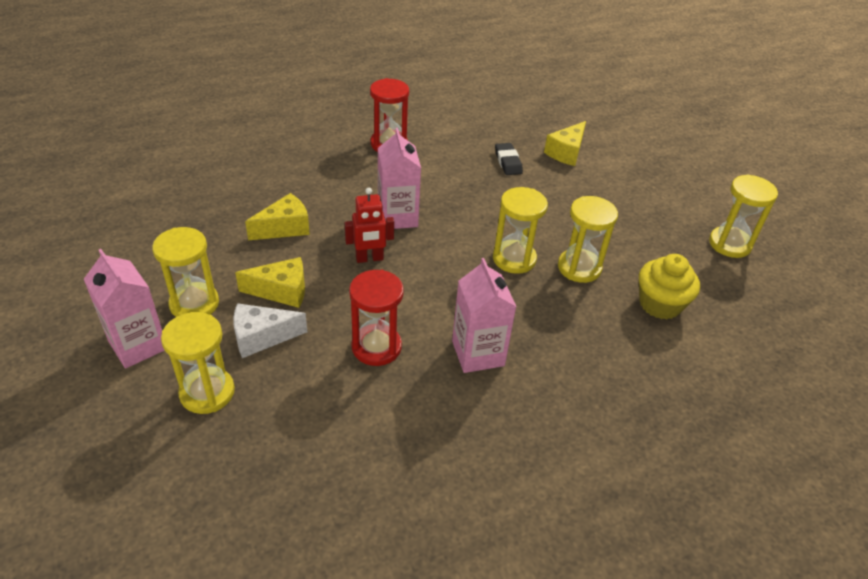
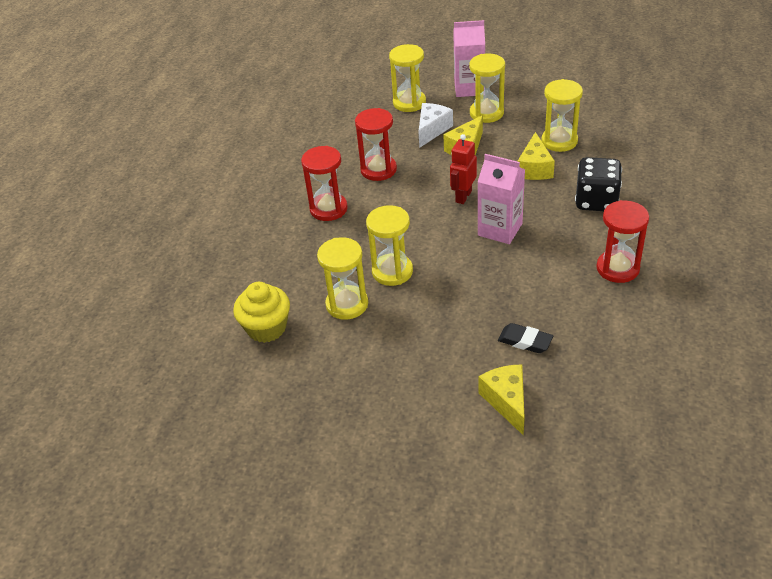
camera: 135 degrees right, 0 degrees up
pink carton [452,258,516,373] -> red hourglass [301,146,348,221]
yellow hourglass [709,174,778,258] -> yellow hourglass moved to [541,79,583,152]
none -> black dice [575,157,622,211]

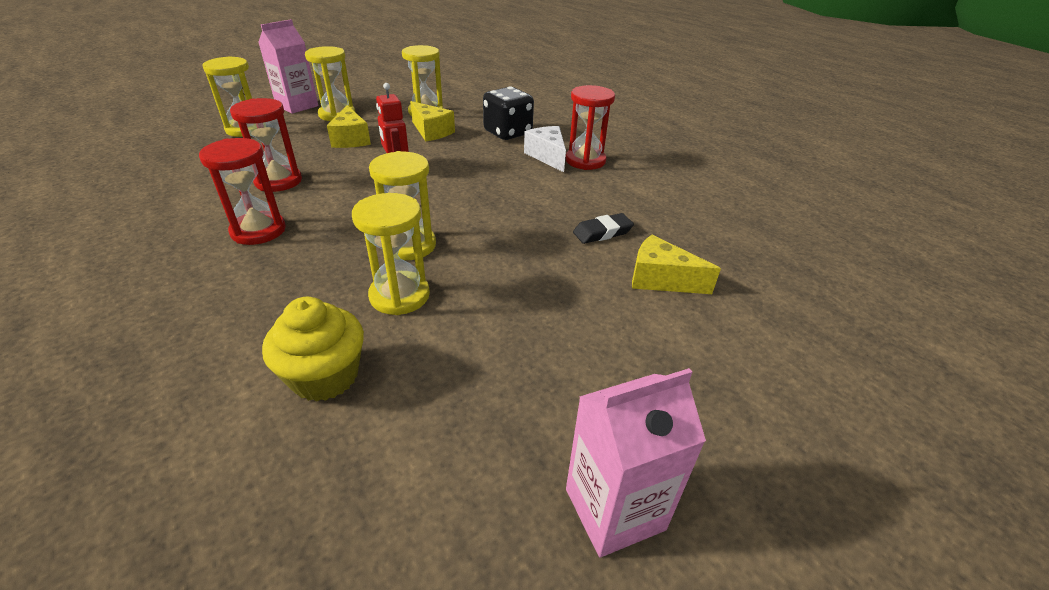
camera: 55 degrees left, 5 degrees down
white cheese [418,103,453,148] -> white cheese moved to [524,126,566,172]
pink carton [478,154,525,244] -> pink carton moved to [566,368,706,557]

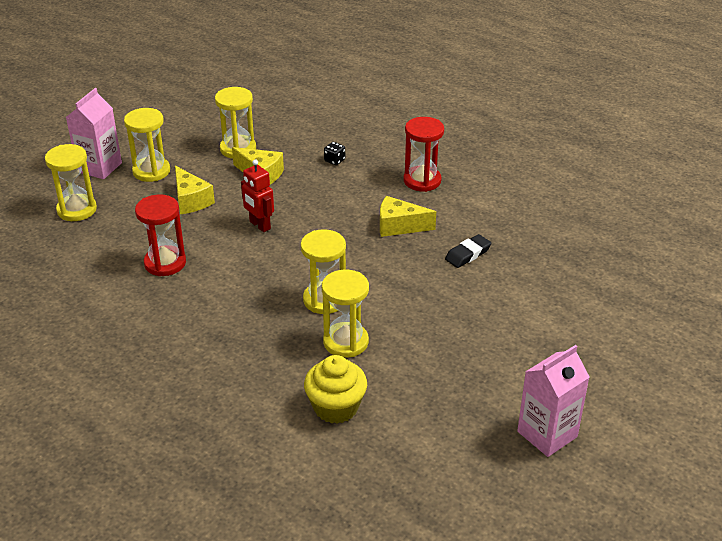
camera: 15 degrees left, 0 degrees up
red hourglass [199,138,286,245] -> none
black dice [483,87,534,140] -> black dice [324,142,345,165], size x0.44
white cheese [524,126,566,172] -> none
yellow cheese [632,235,721,294] -> yellow cheese moved to [380,196,436,237]

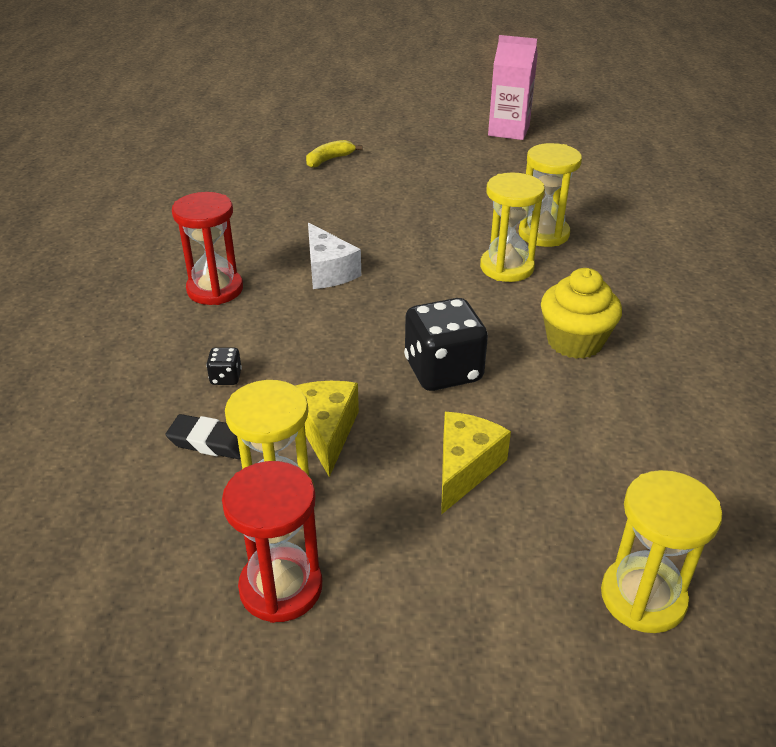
camera: 125 degrees left, 0 degrees up
pink carton [66,88,122,179] -> none
yellow hourglass [124,108,170,182] -> none
red hourglass [135,194,186,276] -> red hourglass moved to [222,461,322,623]
red robot [241,159,274,232] -> black dice [404,298,488,391]
yellow cupcake [304,355,367,424] -> yellow cupcake moved to [541,268,622,359]
yellow cheese [380,196,436,237] -> white cheese [308,222,361,289]
black eraser [445,234,492,268] -> black eraser moved to [165,414,241,459]
none -> yellow banana [306,140,363,168]

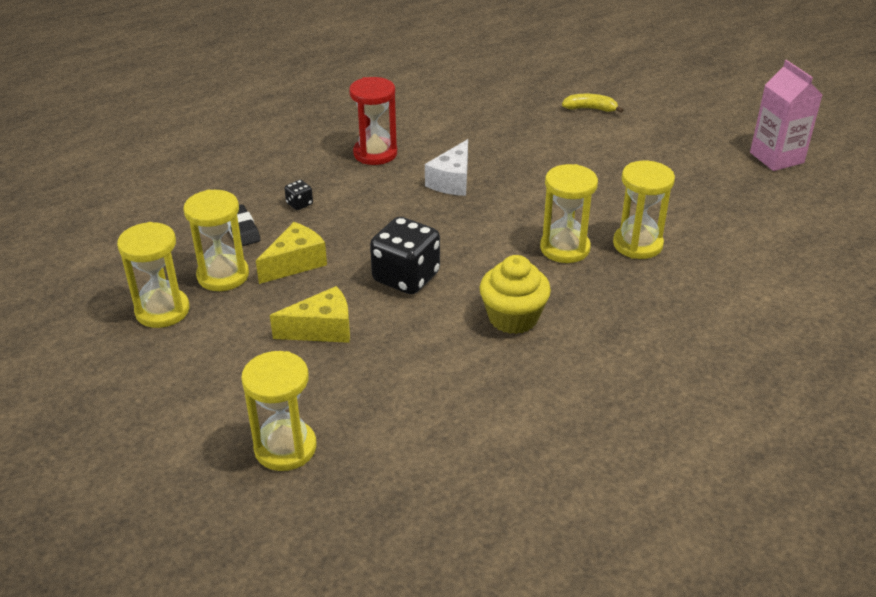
camera: 50 degrees right, 0 degrees up
red hourglass [222,461,322,623] -> yellow hourglass [117,222,190,328]

